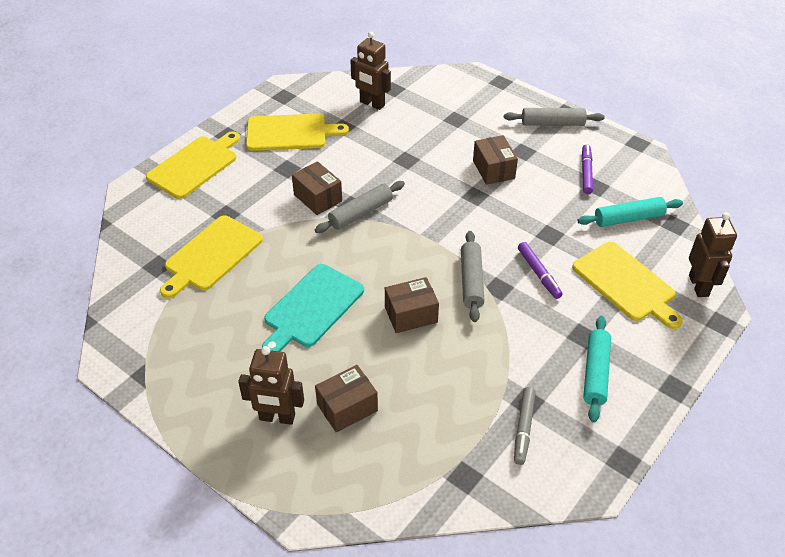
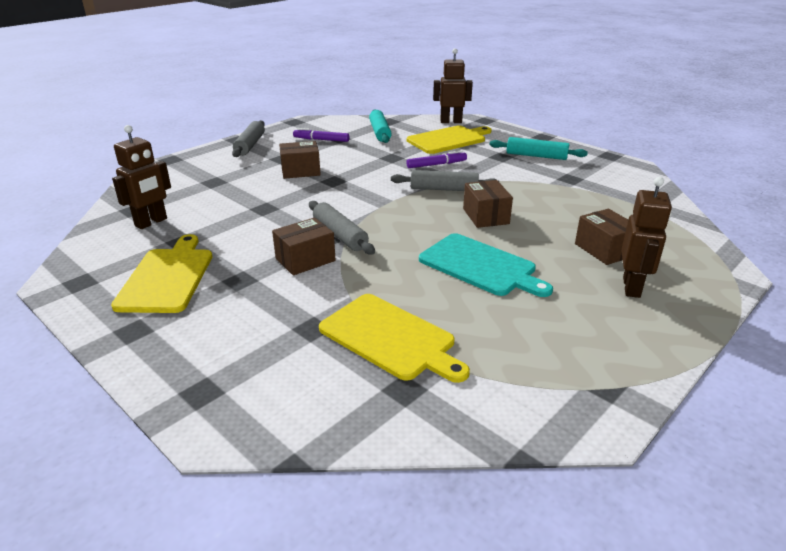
camera: 85 degrees left, 15 degrees down
yellow cutting board [146,131,240,199] -> none
grey marker [514,387,536,465] -> none

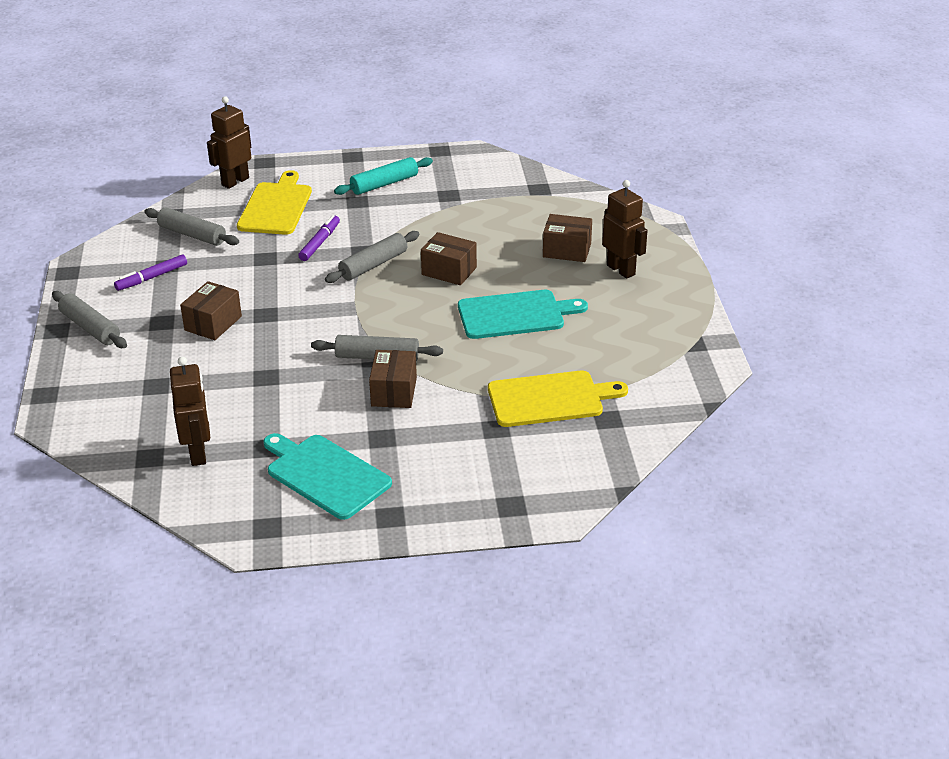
camera: 50 degrees left, 5 degrees up
yellow cutting board [111,234,212,313] -> turquoise cutting board [263,433,392,520]
turquoise rolling pin [369,110,392,143] -> grey rolling pin [144,207,239,246]

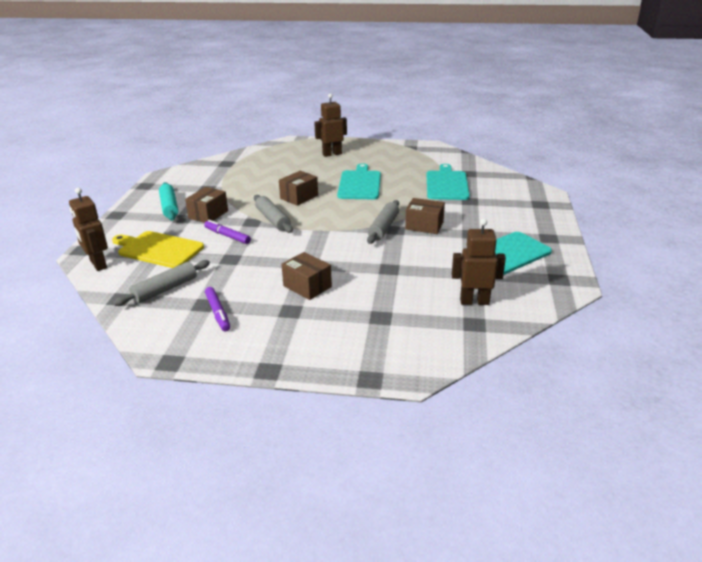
camera: 75 degrees left, 5 degrees down
grey rolling pin [52,291,127,348] -> none
yellow cutting board [488,371,628,427] -> turquoise cutting board [427,164,470,200]
brown box [543,214,592,262] -> brown box moved to [185,187,228,223]

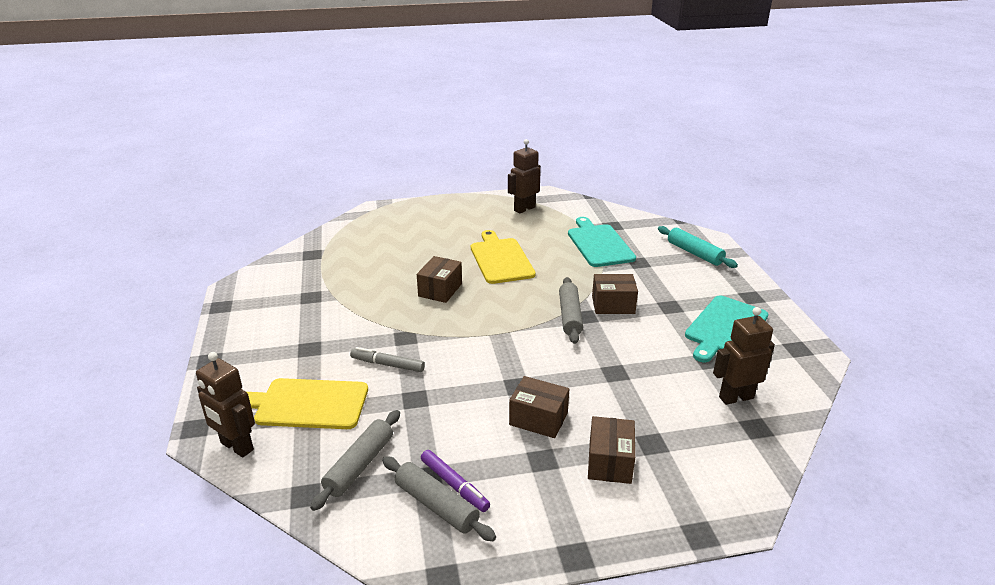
camera: 20 degrees left, 0 degrees up
turquoise rolling pin [159,182,178,221] -> turquoise rolling pin moved to [658,226,738,268]
brown box [185,187,228,223] -> brown box moved to [588,416,635,484]
purple marker [204,220,251,244] -> grey marker [350,347,425,372]
grey rolling pin [254,195,293,233] -> grey rolling pin moved to [382,456,496,541]
brown robot [314,94,347,157] -> brown robot moved to [508,139,541,214]
turquoise cutting board [337,163,381,199] -> yellow cutting board [471,230,536,284]

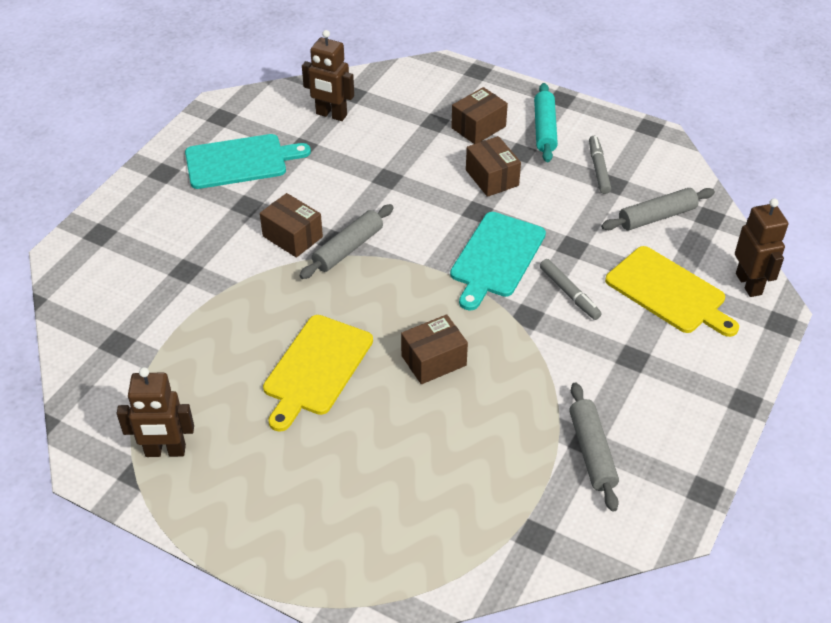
camera: 140 degrees left, 15 degrees up
grey rolling pin [382,456,496,541] -> grey rolling pin moved to [569,382,619,512]
purple marker [421,450,490,512] -> grey marker [589,136,611,194]
turquoise cutting board [568,217,636,267] -> turquoise cutting board moved to [450,212,546,310]
turquoise rolling pin [658,226,738,268] -> turquoise rolling pin moved to [534,83,558,162]

